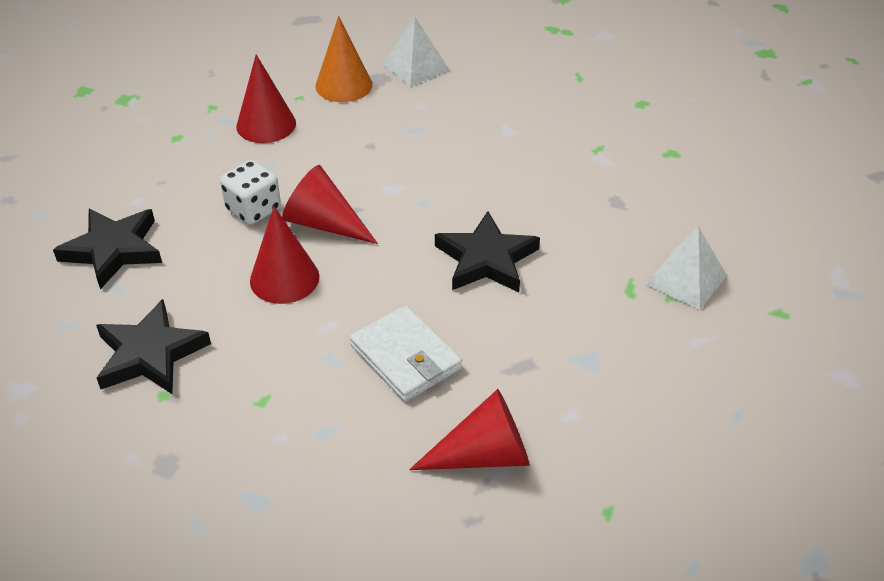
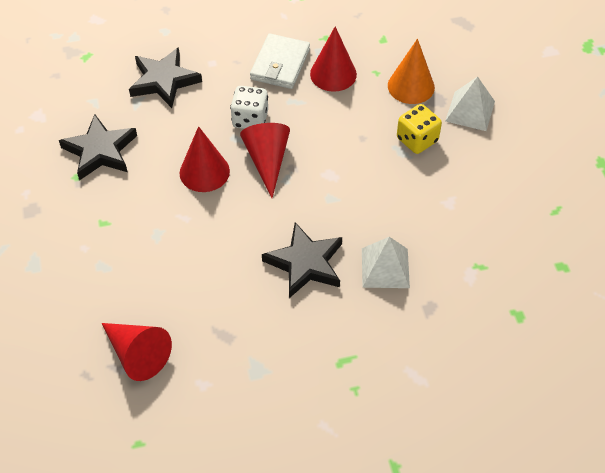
camera: 55 degrees right, 10 degrees up
white wallet [350,305,462,402] -> white wallet moved to [250,34,310,89]
white pyramid [645,227,727,310] -> white pyramid moved to [362,237,410,288]
none -> yellow dice [397,104,442,154]

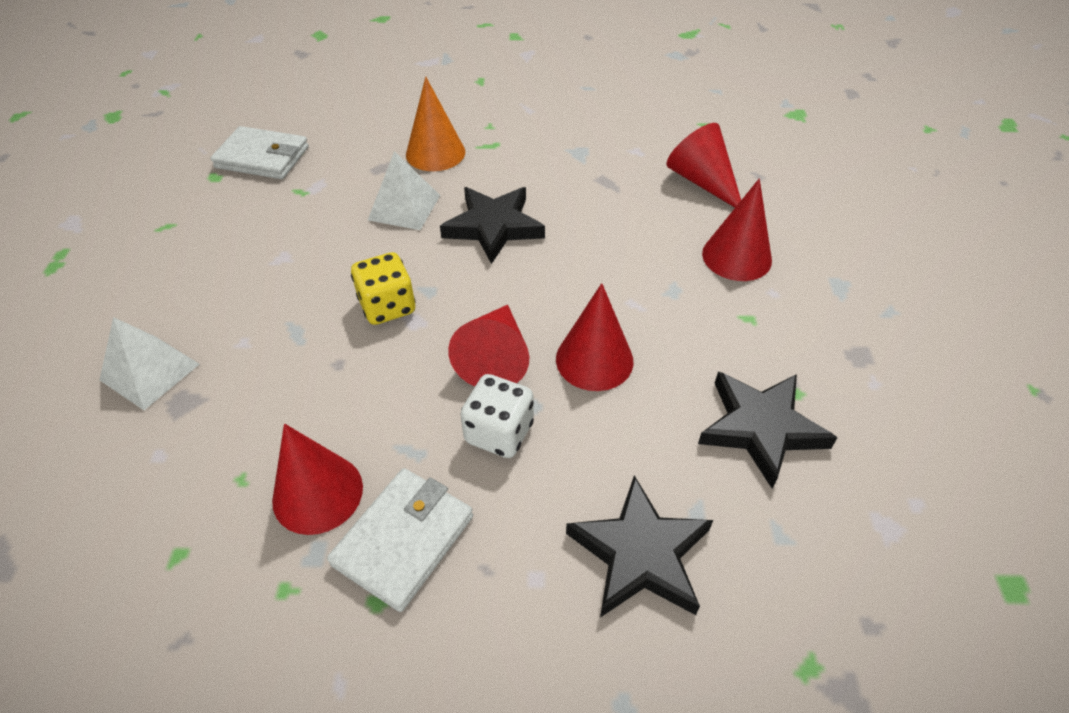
camera: 165 degrees left, 5 degrees down
orange cone [388,39,435,104] -> orange cone moved to [406,77,465,171]
yellow dice [397,104,442,154] -> yellow dice moved to [351,252,415,325]
none -> white wallet [211,126,309,179]
none -> red cone [702,178,772,281]

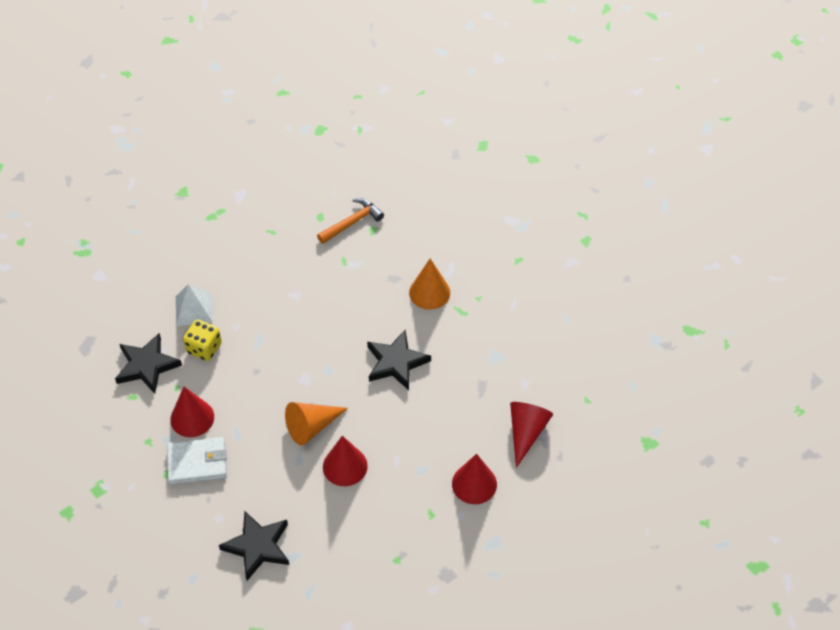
camera: 50 degrees right, 5 degrees up
white wallet [211,126,309,179] -> orange hammer [317,198,384,244]
yellow dice [351,252,415,325] -> yellow dice moved to [183,319,222,361]
white pyramid [368,151,440,230] -> none
red cone [448,305,529,387] -> orange cone [285,402,348,445]
white dice [460,374,534,458] -> none
black star [698,372,838,488] -> black star moved to [115,333,182,394]

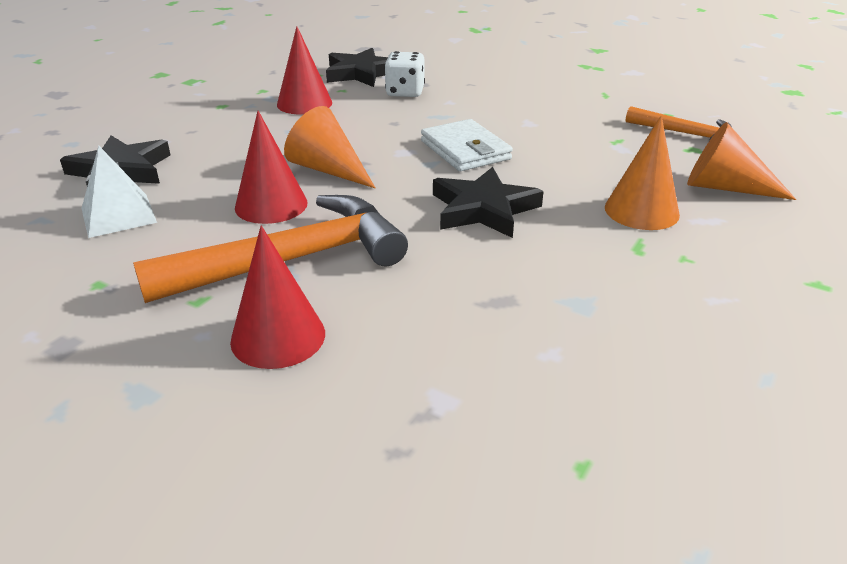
camera: 70 degrees right, 20 degrees down
white wallet [167,437,227,485] -> white wallet moved to [421,119,513,171]
white pyramid [176,284,213,326] -> white pyramid moved to [81,145,157,238]
yellow dice [183,319,222,361] -> white dice [384,51,425,97]
red cone [510,402,553,468] -> none
none -> orange hammer [133,195,408,303]
none -> orange cone [687,122,797,200]

